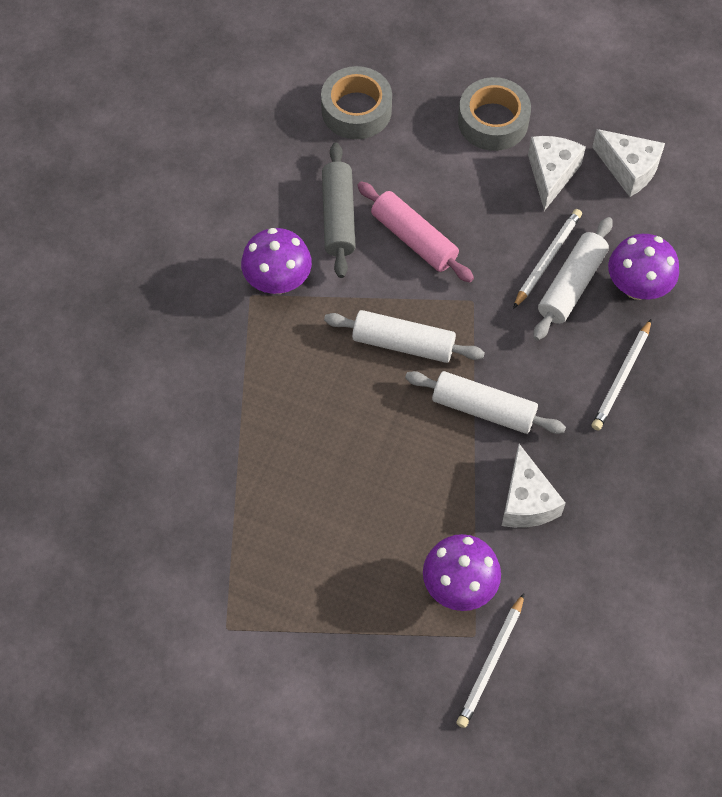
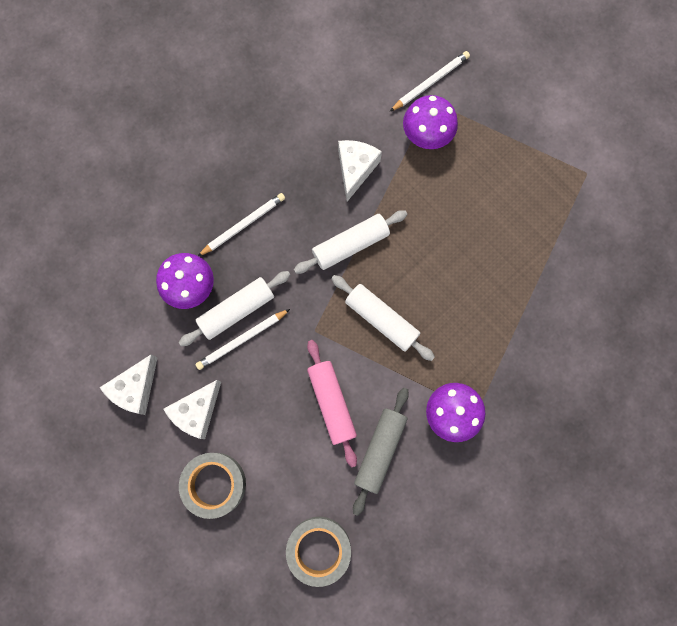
camera: 155 degrees left, 15 degrees up
white rolling pin [405,371,566,434] -> white rolling pin turned 75 degrees counterclockwise [294,210,408,274]
white cheese [592,129,665,197] -> white cheese turned 120 degrees counterclockwise [99,354,157,415]

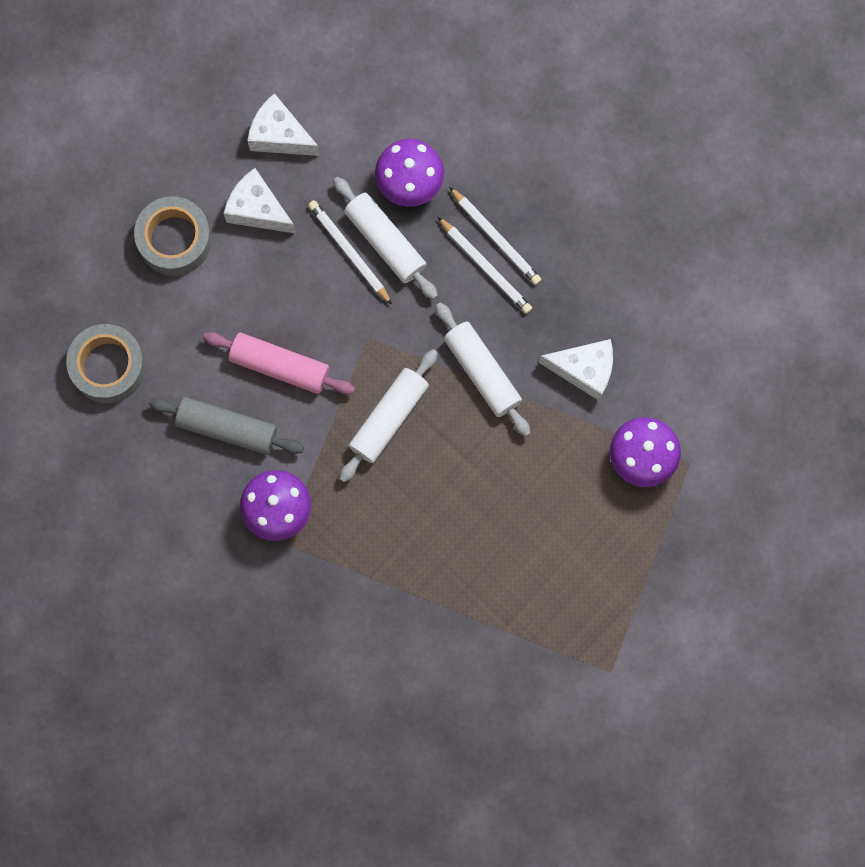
camera: 85 degrees right, 0 degrees up
pink rolling pin [307,340,357,467] -> pink rolling pin turned 45 degrees clockwise [203,332,355,395]
white pencil [389,51,470,112] -> white pencil moved to [438,217,532,314]

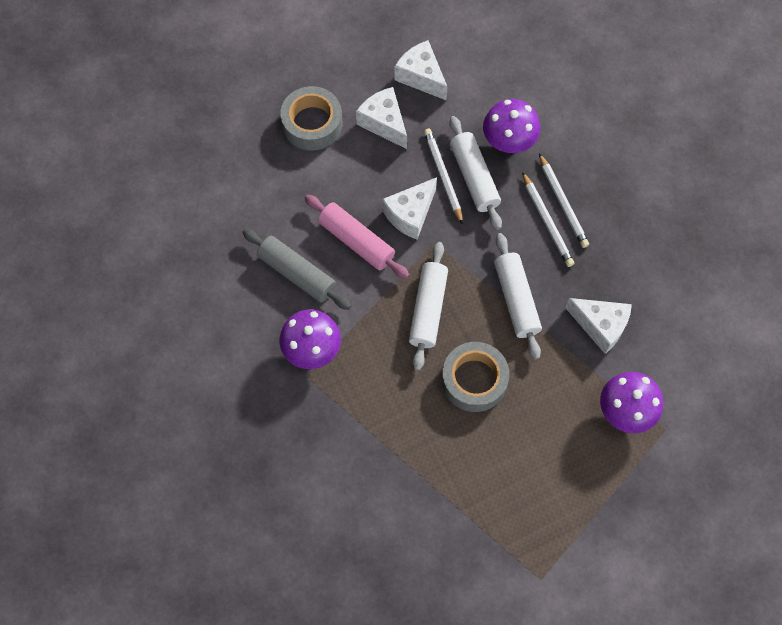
camera: 20 degrees right, 10 degrees down
grey tape [66,324,146,403] -> grey tape moved to [442,342,509,412]
white rolling pin [339,349,438,483] -> white rolling pin turned 45 degrees counterclockwise [409,242,448,371]
none -> white cheese [382,177,437,240]

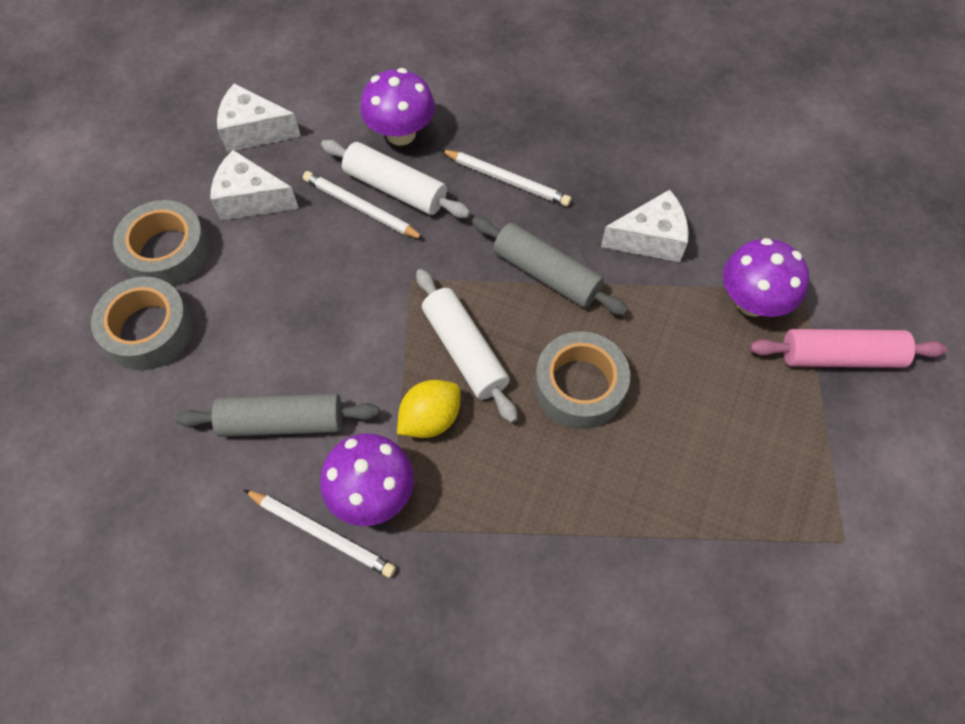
camera: 40 degrees left, 5 degrees down
pink rolling pin [305,195,409,279] -> pink rolling pin moved to [750,329,947,368]
white cheese [382,177,437,240] -> none
white rolling pin [494,233,542,360] -> grey rolling pin [472,217,628,316]
white pencil [539,153,589,248] -> white pencil moved to [243,489,396,578]
none -> grey tape [91,277,193,370]
none -> yellow lemon [397,380,461,438]

